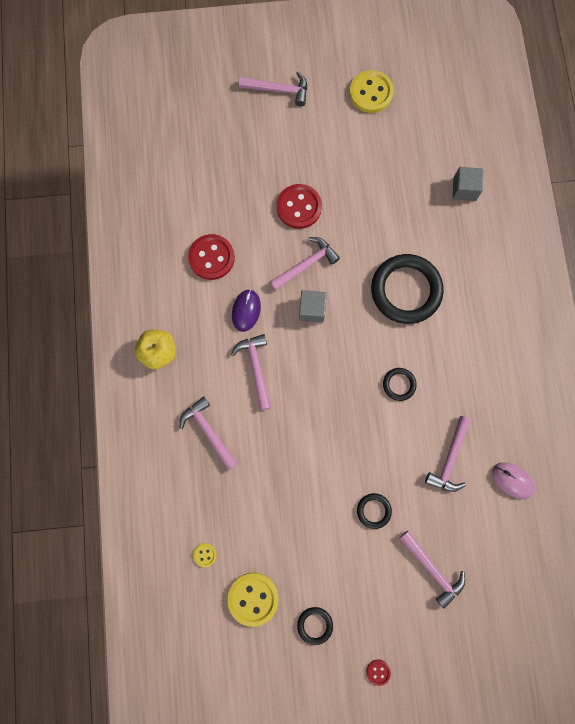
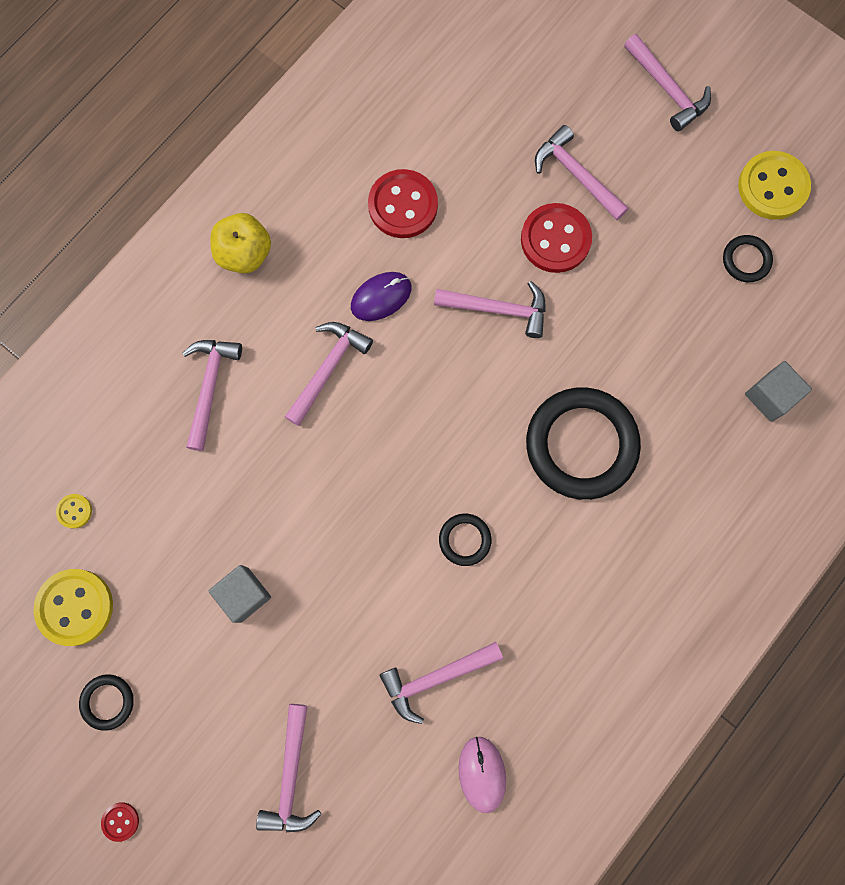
camera: 45 degrees right, 0 degrees up
grey cube [299,290,327,323] -> grey cube moved to [209,565,271,623]
black ring [357,493,392,529] -> black ring moved to [723,235,773,282]
none -> pink hammer [535,125,629,220]

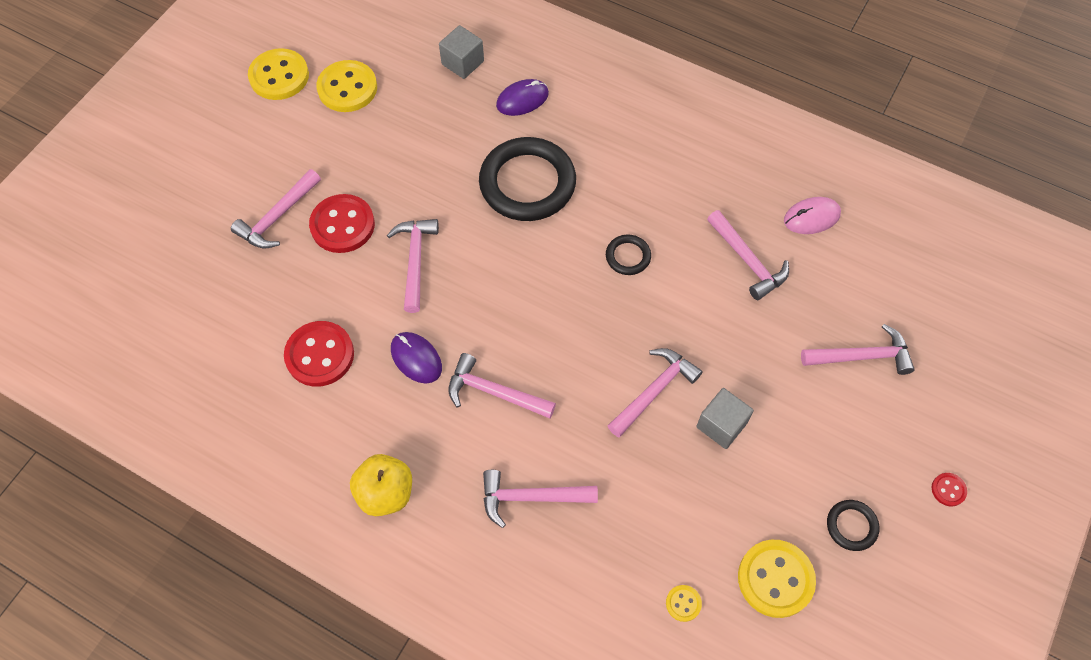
camera: 100 degrees left, 15 degrees down
pink hammer [624,34,711,131] -> pink hammer moved to [608,348,703,437]
black ring [723,235,773,282] -> yellow button [316,60,377,112]
none -> purple mouse [496,79,549,116]

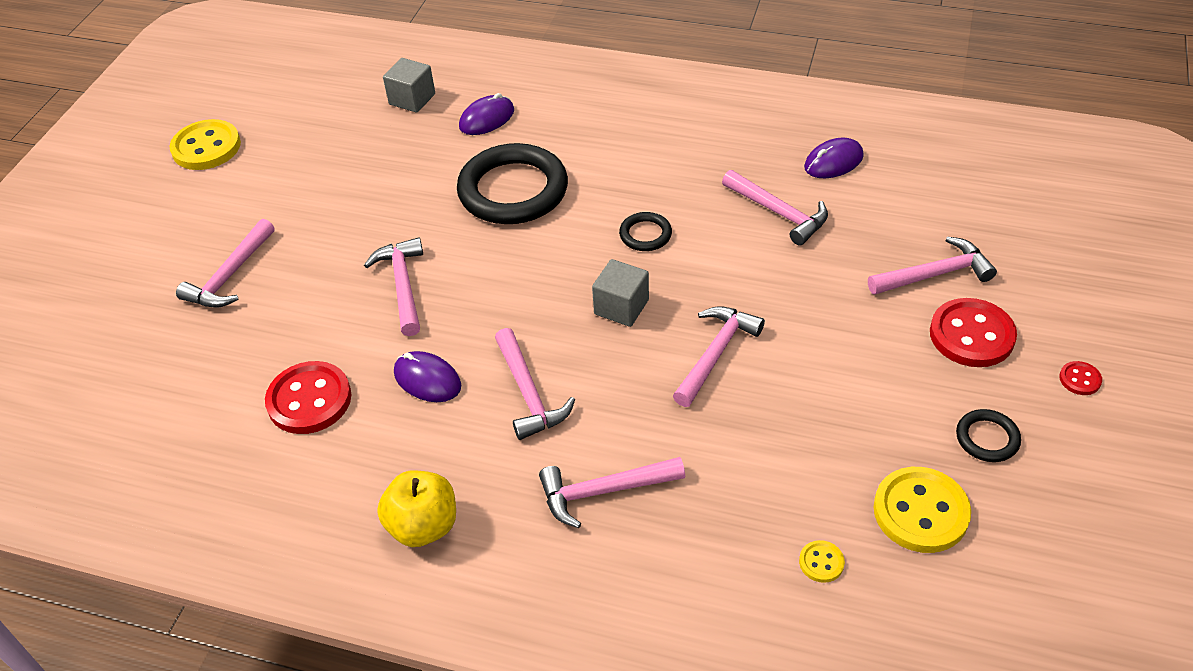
camera: 10 degrees left, 15 degrees down
red button [309,194,375,253] -> red button moved to [930,298,1017,367]
yellow button [316,60,377,112] -> none
pink hammer [449,353,556,418] -> pink hammer turned 120 degrees counterclockwise [495,328,575,440]
grey cube [696,388,754,449] -> grey cube moved to [592,259,649,327]
pink mouse [784,197,841,234] -> purple mouse [804,137,864,178]

